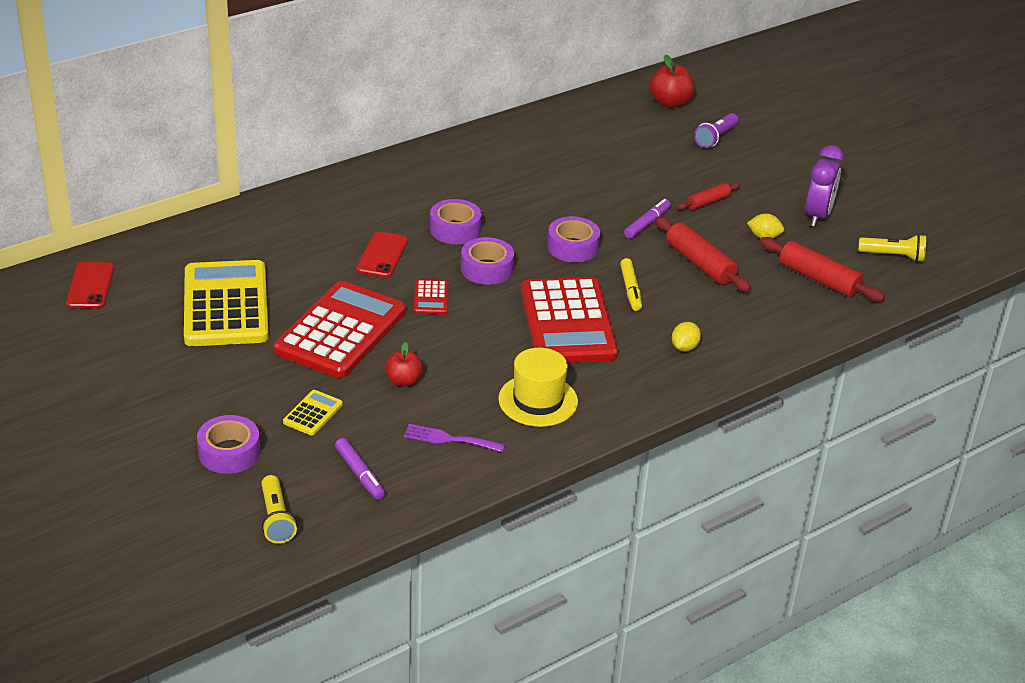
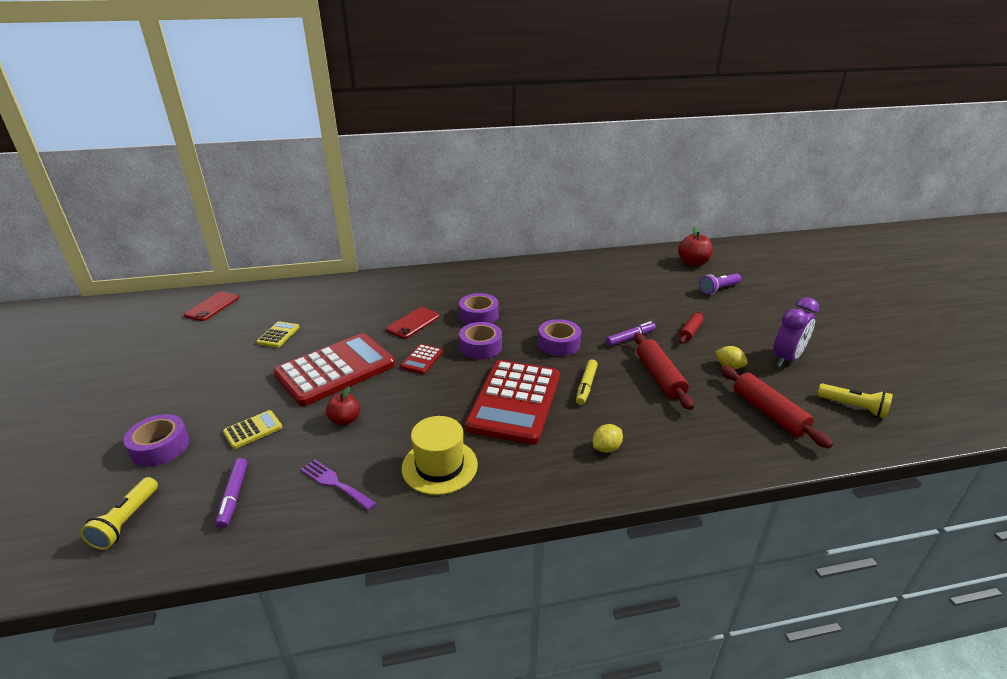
camera: 25 degrees right, 5 degrees down
yellow calculator [184,260,269,346] -> yellow calculator [256,321,300,348], size x0.42
red rolling pin [677,183,740,210] -> red rolling pin turned 45 degrees counterclockwise [679,311,704,344]

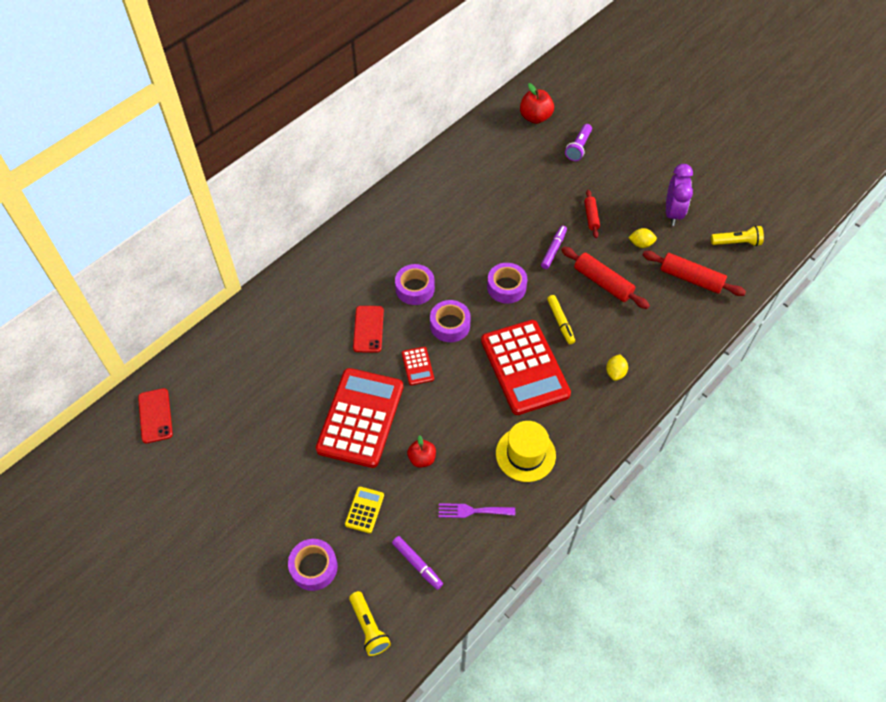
camera: 35 degrees left, 25 degrees up
yellow calculator [256,321,300,348] -> none

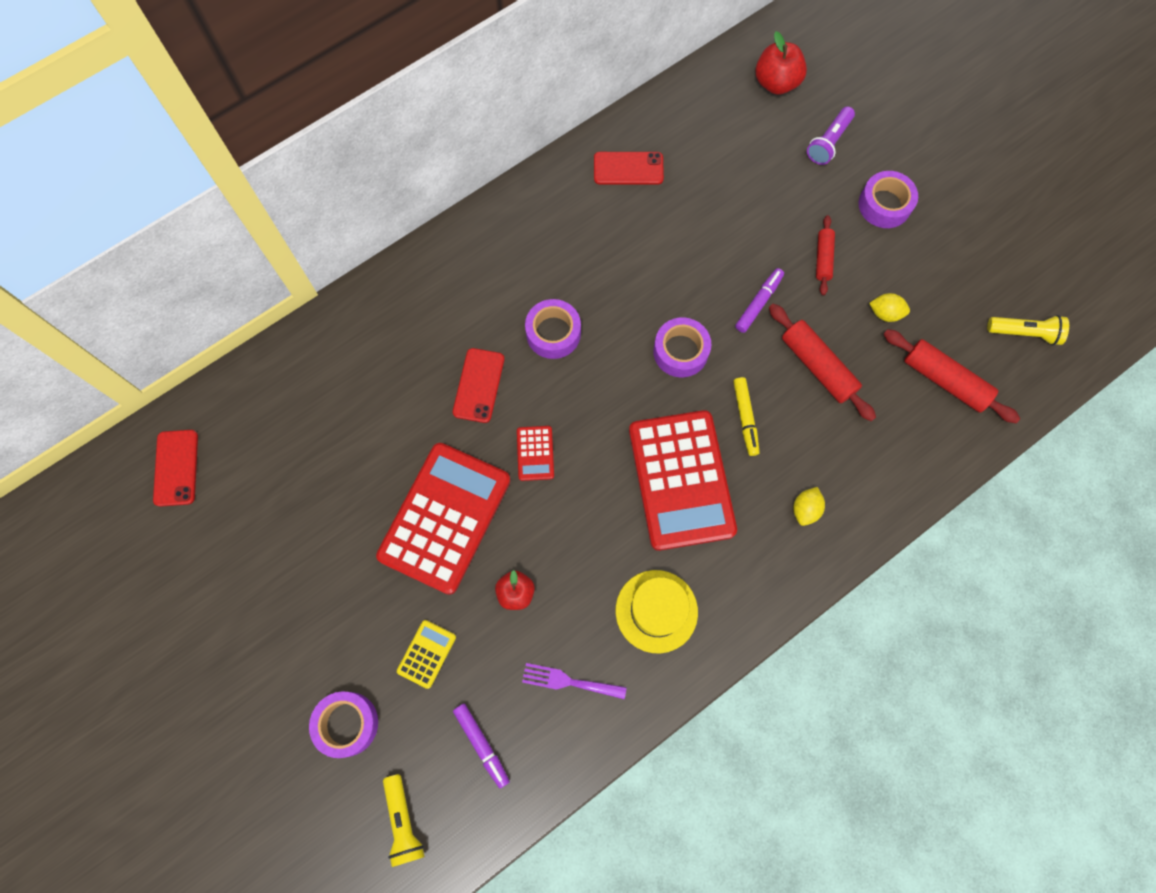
camera: 10 degrees right, 15 degrees up
purple tape [430,300,471,342] -> purple tape moved to [858,171,918,228]
purple clock [666,164,693,226] -> none
none -> red phone [594,152,664,185]

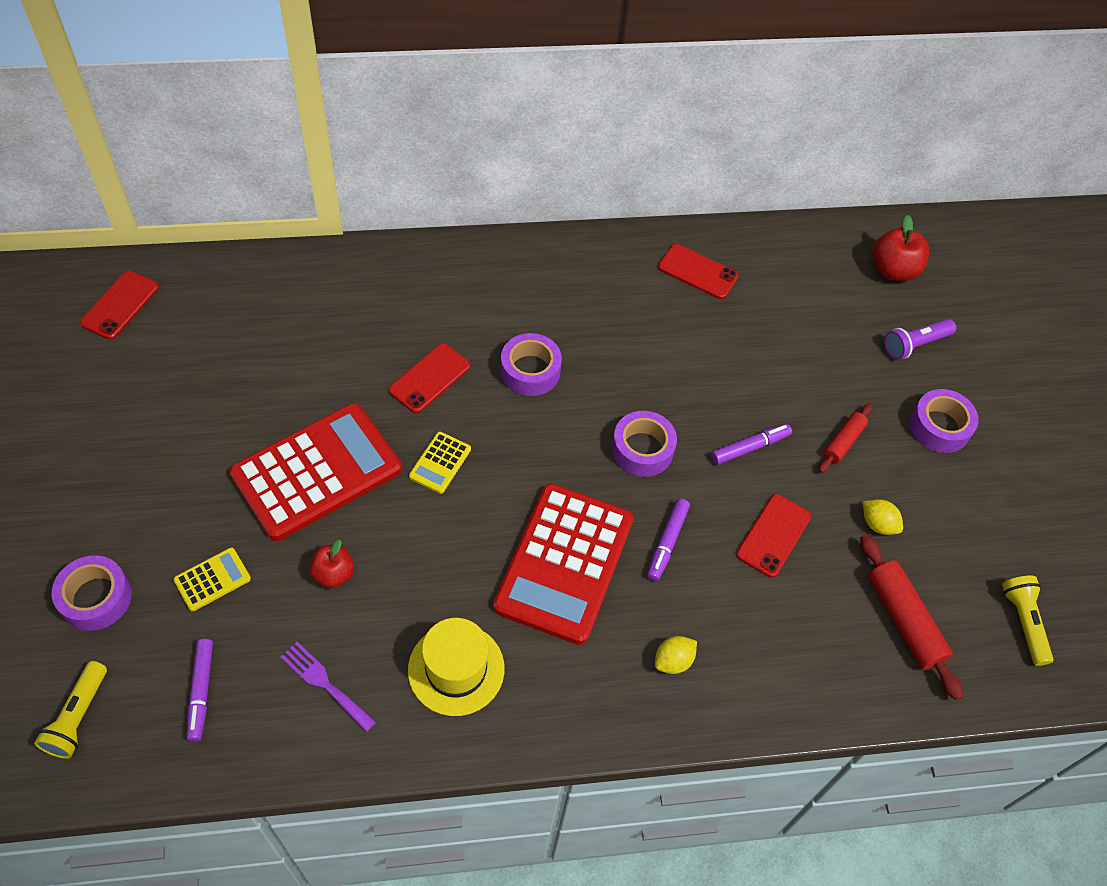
camera: 25 degrees right, 15 degrees down
red calculator [517,426,554,481] -> yellow calculator [409,432,471,494]
yellow marker [733,377,760,456] -> purple marker [647,499,690,581]
red rolling pin [769,303,876,421] -> red phone [736,494,811,577]
yellow flashlight [987,315,1069,345] -> yellow flashlight turned 135 degrees counterclockwise [1002,575,1054,666]

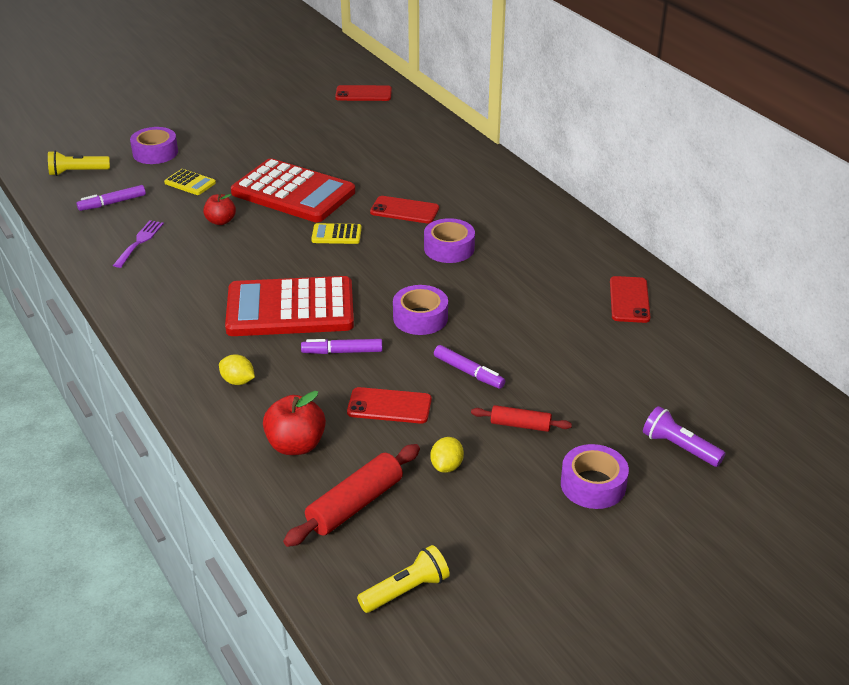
camera: 70 degrees right, 20 degrees down
yellow hat [408,618,505,716] -> none
red apple [872,215,929,281] -> red apple moved to [263,391,326,455]

